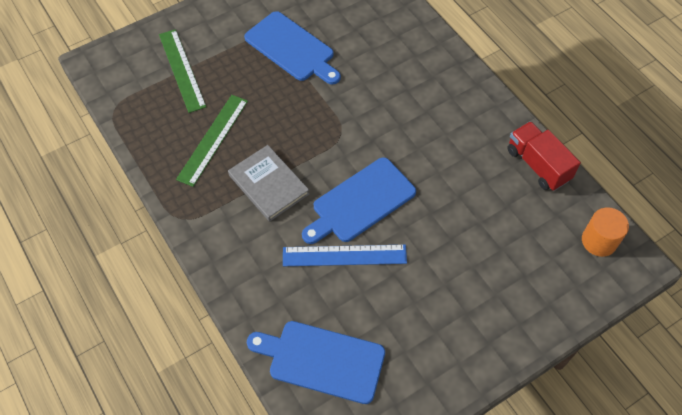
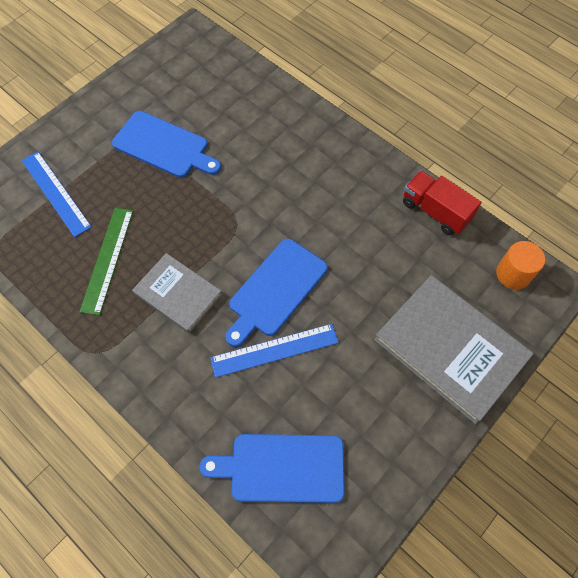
camera: 15 degrees left, 5 degrees up
green ruler [159,29,206,113] -> blue ruler [22,152,92,237]
none -> grey book [374,275,534,424]

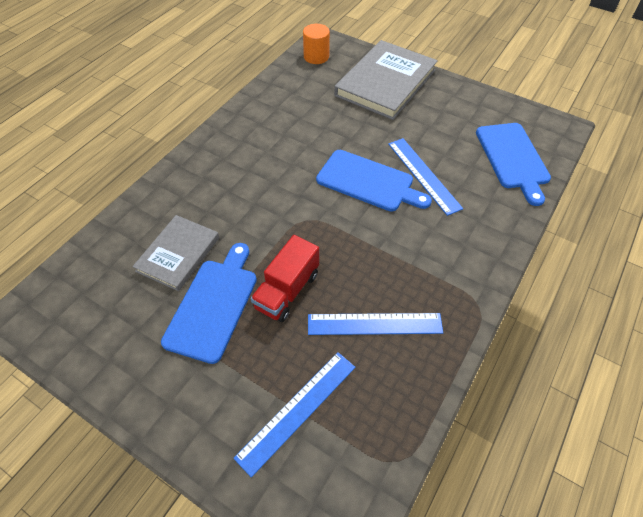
camera: 100 degrees left, 10 degrees down
green ruler [80,208,133,316] -> blue ruler [308,313,443,335]
grey book [132,253,222,333] -> grey book moved to [132,215,219,291]
red truck [403,170,481,235] -> red truck moved to [250,235,319,322]

